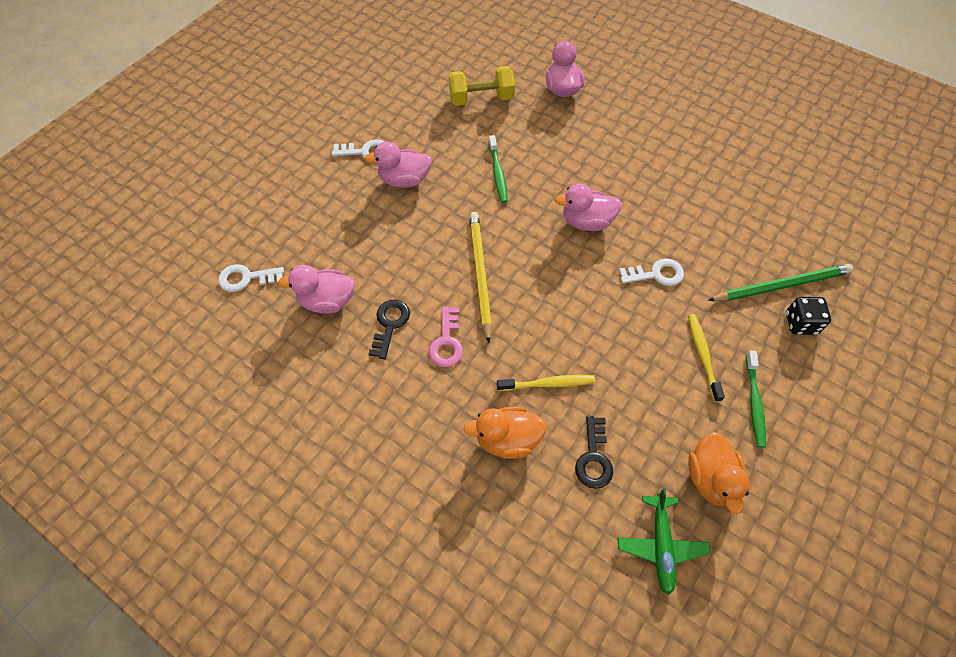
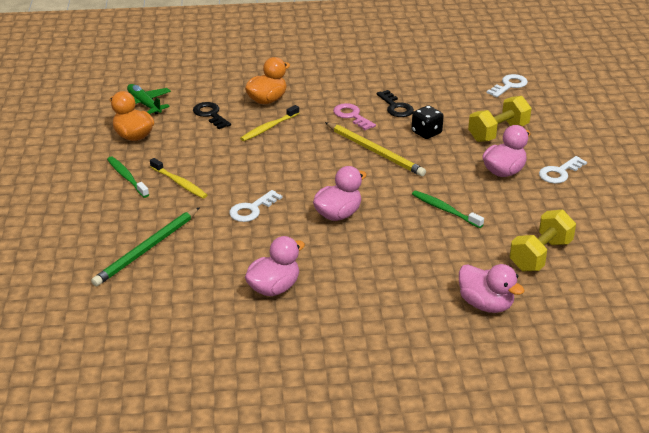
camera: 140 degrees right, 25 degrees down
pink duck [278,265,355,314] -> pink duck moved to [245,236,305,296]
black dice [786,297,831,335] -> black dice moved to [412,105,444,139]
none -> yellow dumbbell [468,96,531,142]

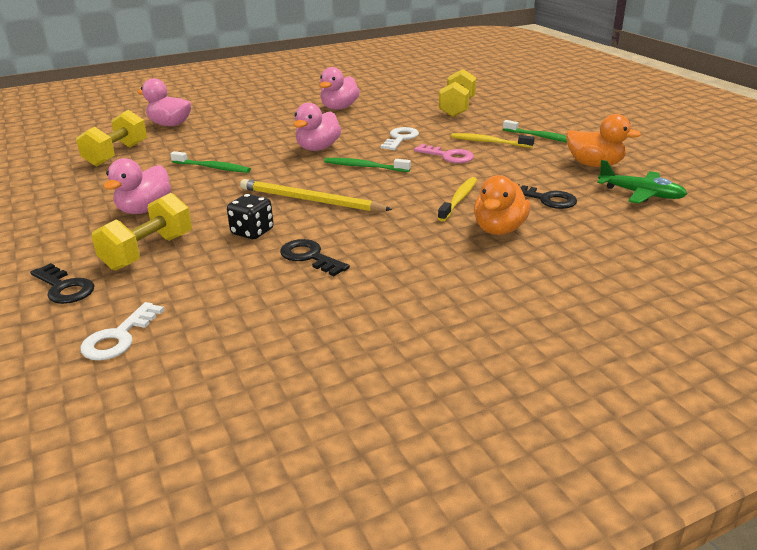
camera: 160 degrees right, 5 degrees down
green pencil [91,207,200,286] -> yellow dumbbell [439,69,476,117]
pink key [333,103,376,130] -> pink key moved to [414,144,474,163]
white key [539,156,587,184] -> none
none -> black key [30,263,95,304]
none -> green toothbrush [324,158,411,172]

